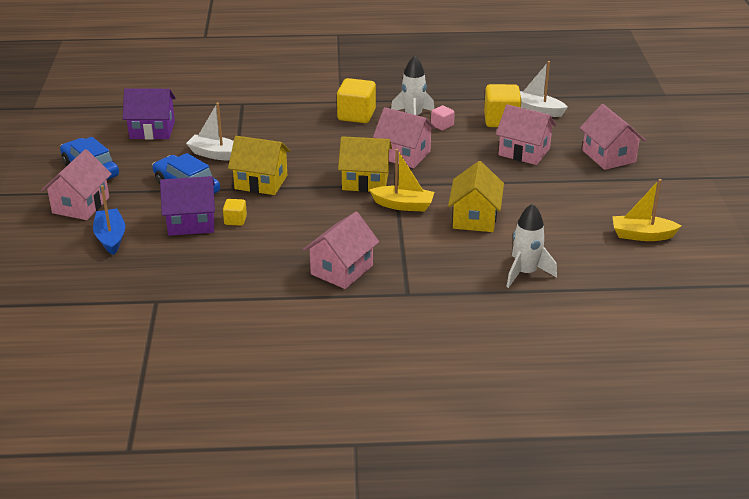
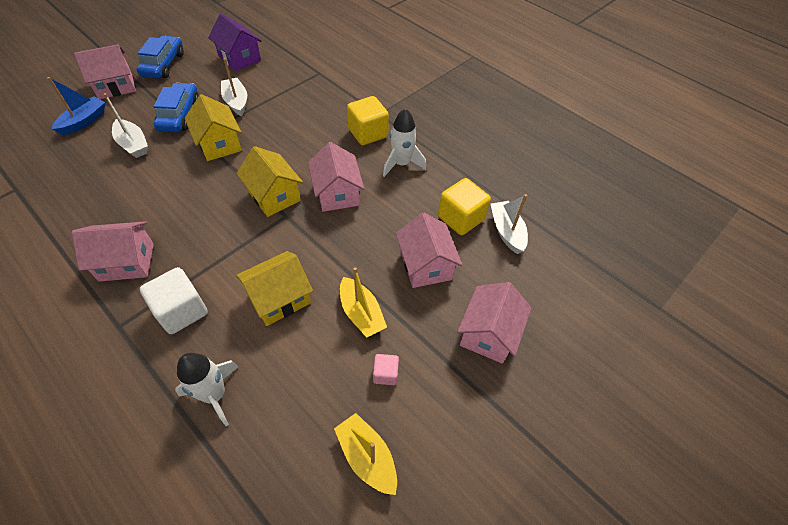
camera: 45 degrees right, 20 degrees up
purple house [160,176,215,236] -> white boat [104,93,148,158]
yellow cube [223,199,247,226] -> none
yellow boat [369,149,434,212] -> yellow boat moved to [340,267,387,338]
pink cube [431,105,455,131] -> pink cube moved to [373,354,399,385]
none -> white cube [140,267,208,334]

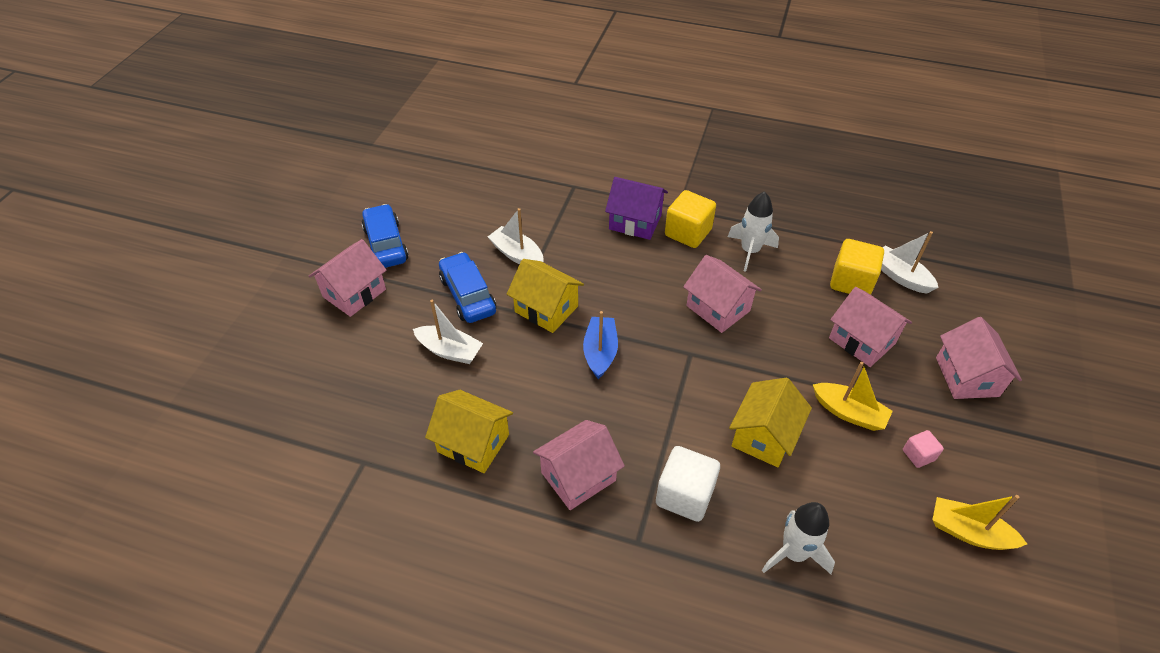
camera: 25 degrees left, 5 degrees down
blue boat [47,77,105,135] -> blue boat moved to [583,311,618,379]
purple house [208,14,262,71] -> purple house moved to [605,177,668,240]
yellow house [236,146,303,217] -> yellow house moved to [425,390,513,473]

